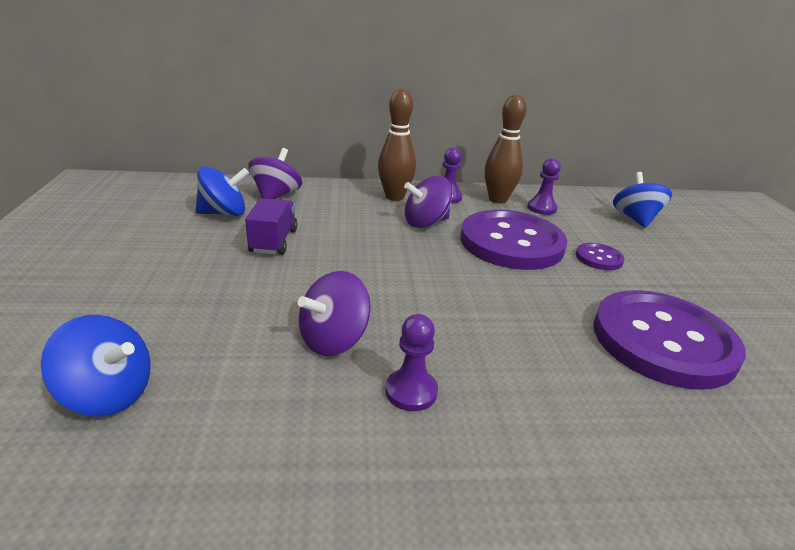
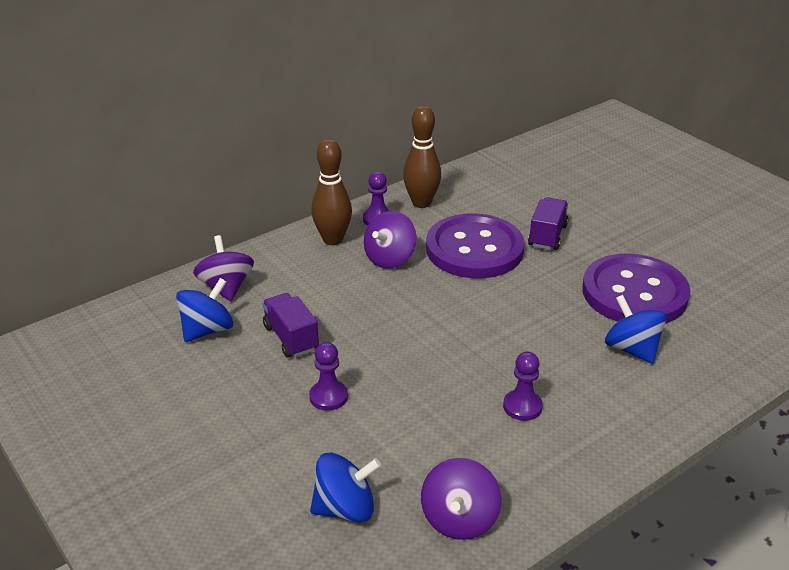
camera: 30 degrees left, 5 degrees up
purple spinning top [298,271,371,356] -> purple spinning top moved to [421,458,501,540]
purple pawn [527,158,561,215] -> purple pawn moved to [309,342,348,411]
purple button [576,243,625,270] -> purple truck [528,197,568,250]
blue spinning top [613,172,672,228] -> blue spinning top moved to [605,295,667,364]

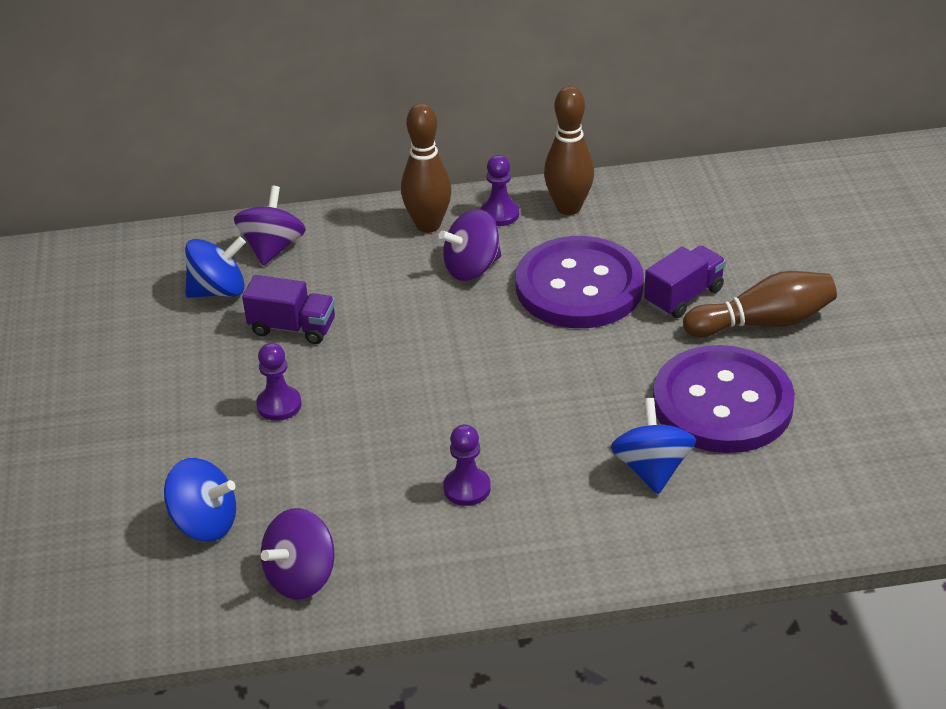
camera: 30 degrees right, 5 degrees up
purple truck [262,293,319,358] -> purple truck turned 105 degrees clockwise [242,275,335,344]
none -> brown bowling pin [683,271,837,337]

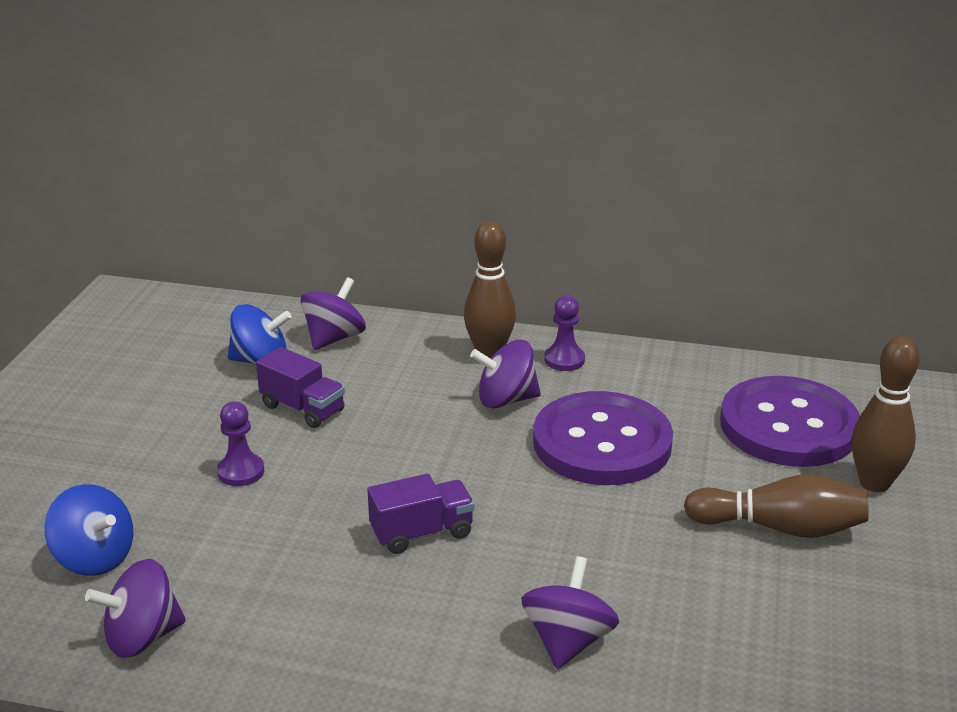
camera: 20 degrees right, 10 degrees down
purple pawn [443,424,491,506] -> none
brown bowling pin [544,86,594,215] -> brown bowling pin moved to [852,337,920,492]
blue spinning top [611,398,696,494] -> purple spinning top [521,556,619,669]
purple truck [644,245,726,318] -> purple truck moved to [367,474,474,554]
purple button [653,345,795,453] -> purple button moved to [720,376,860,467]

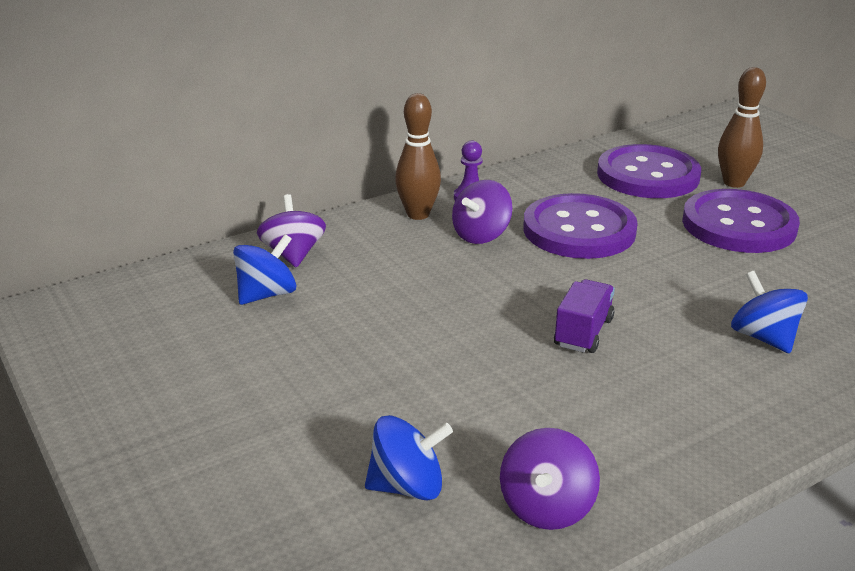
camera: 45 degrees left, 0 degrees up
purple pawn [217,401,264,486] -> none
purple truck [256,347,345,428] -> none
purple spinning top [521,556,619,669] -> blue spinning top [731,271,808,353]
brown bowling pin [684,474,868,538] -> purple button [682,189,800,253]

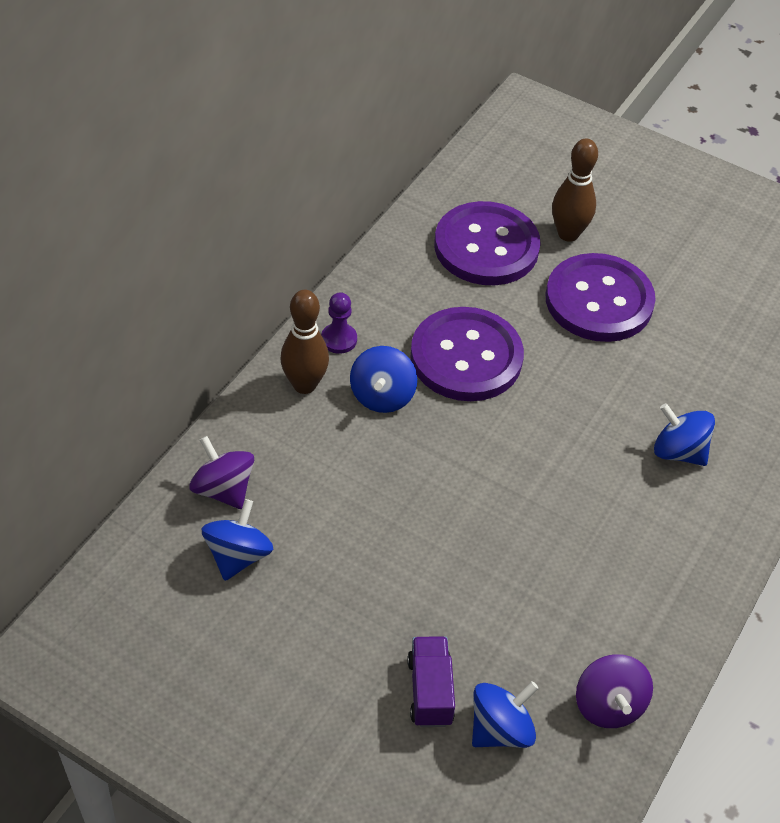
camera: 30 degrees left, 20 degrees up
purple spinning top [452,180,513,244] -> blue spinning top [350,346,417,413]
purple truck [554,279,615,353] -> purple truck moved to [407,636,455,727]

